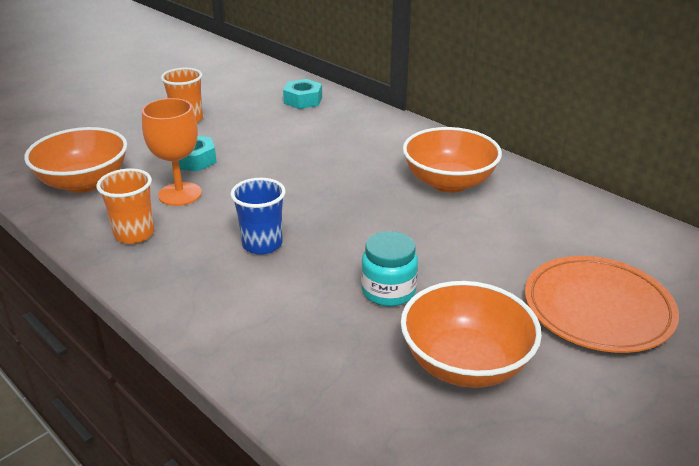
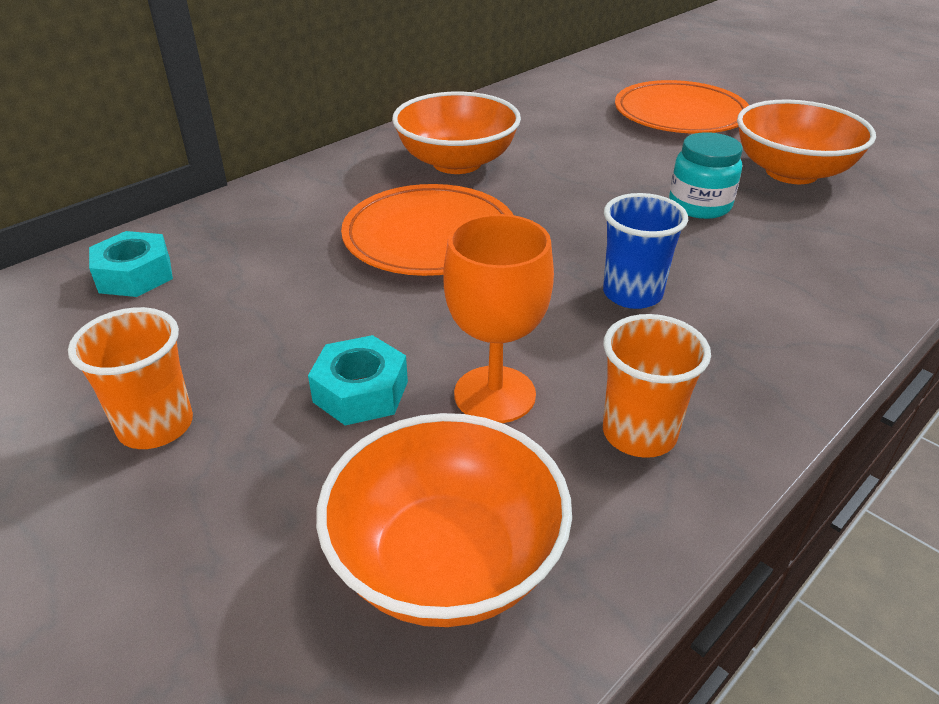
camera: 90 degrees left, 5 degrees up
none -> orange plate [341,184,513,276]

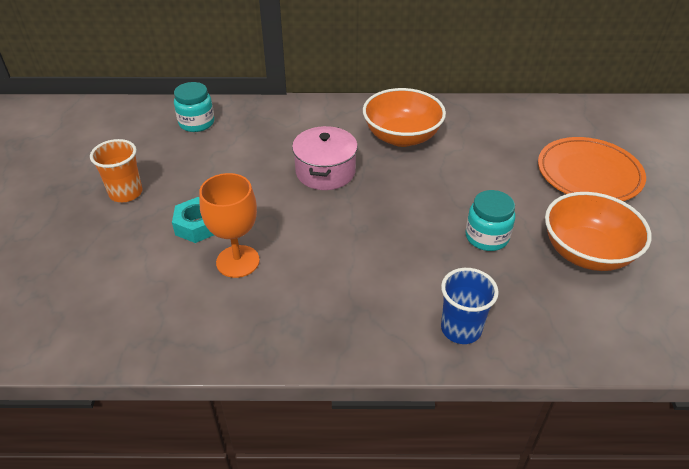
camera: 45 degrees right, 5 degrees up
turquoise nut [89,231,173,297] -> turquoise jar [174,82,214,132]
orange bowl [316,413,572,627] -> none
orange plate [341,184,513,276] -> pink pot [292,126,358,190]
blue cup [603,193,688,309] -> blue cup moved to [441,268,499,344]
orange cup [603,314,711,458] -> none

